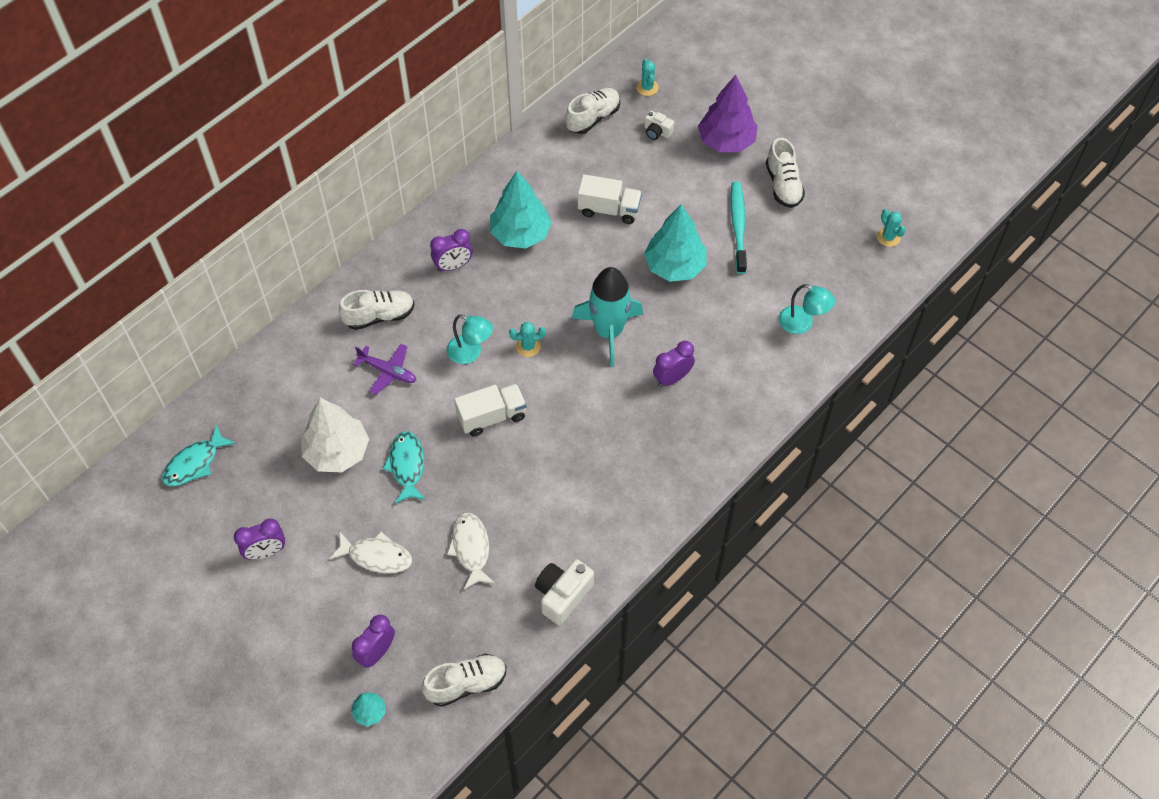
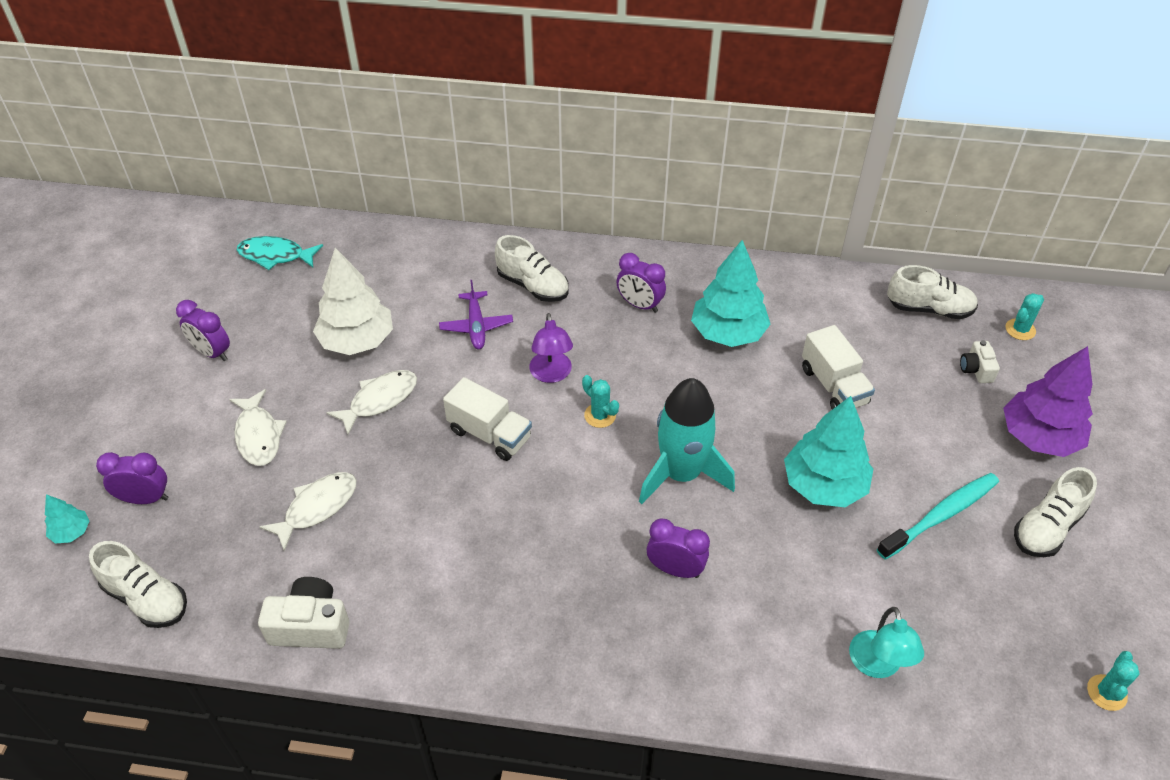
camera: 55 degrees right, 10 degrees down
turquoise fish [383,431,426,504] -> white fish [326,370,417,435]
turquoise lamp [447,315,493,364] -> purple lamp [529,313,573,383]

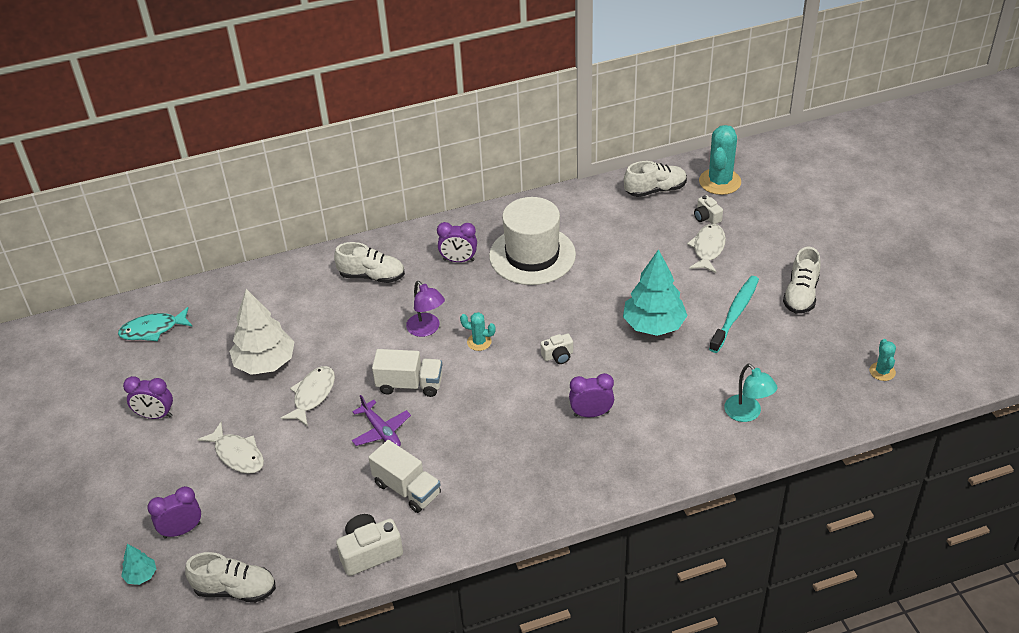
camera: 25 degrees left, 5 degrees down
white fish [259,472,357,551] -> white fish moved to [687,224,726,273]
purple plane [439,280,513,349] -> purple plane moved to [352,395,411,447]
turquoise rocket [639,378,735,504] -> white camera [541,334,573,364]
turquoise tree [691,240,770,347] -> white hat [489,197,576,285]
white truck [802,325,875,409] -> white truck moved to [368,440,441,513]
purple tree [1003,346,1093,457] -> none
turquoise cactus [1005,293,1044,340] -> turquoise cactus [699,125,741,195], size x1.92

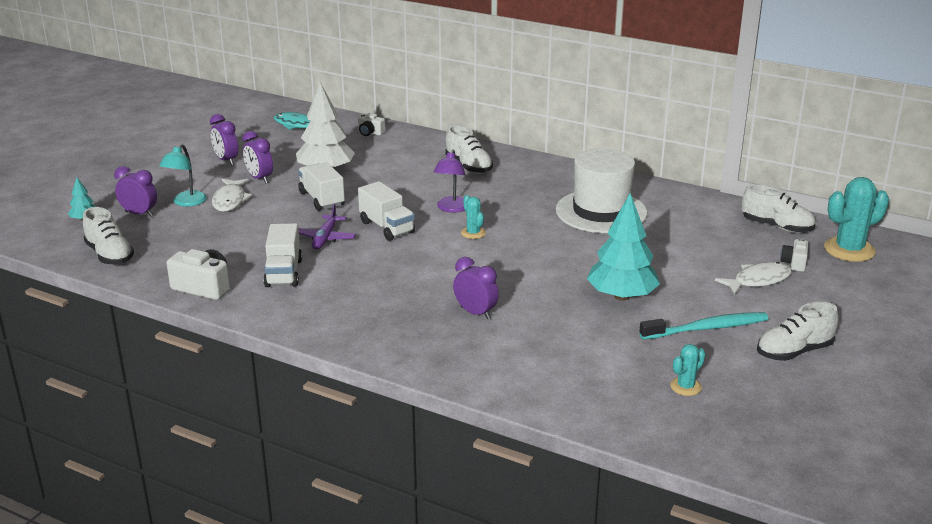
camera: 45 degrees right, 15 degrees down
white fish [281,366,335,426] -> white truck [298,162,345,211]
purple clock [437,222,477,262] -> purple clock moved to [242,131,273,184]
white camera [541,334,573,364] -> white camera moved to [358,113,385,136]
turquoise lamp [724,363,778,422] -> turquoise lamp moved to [159,144,207,207]
turquoise cactus [870,339,896,381] -> turquoise cactus moved to [670,344,706,396]

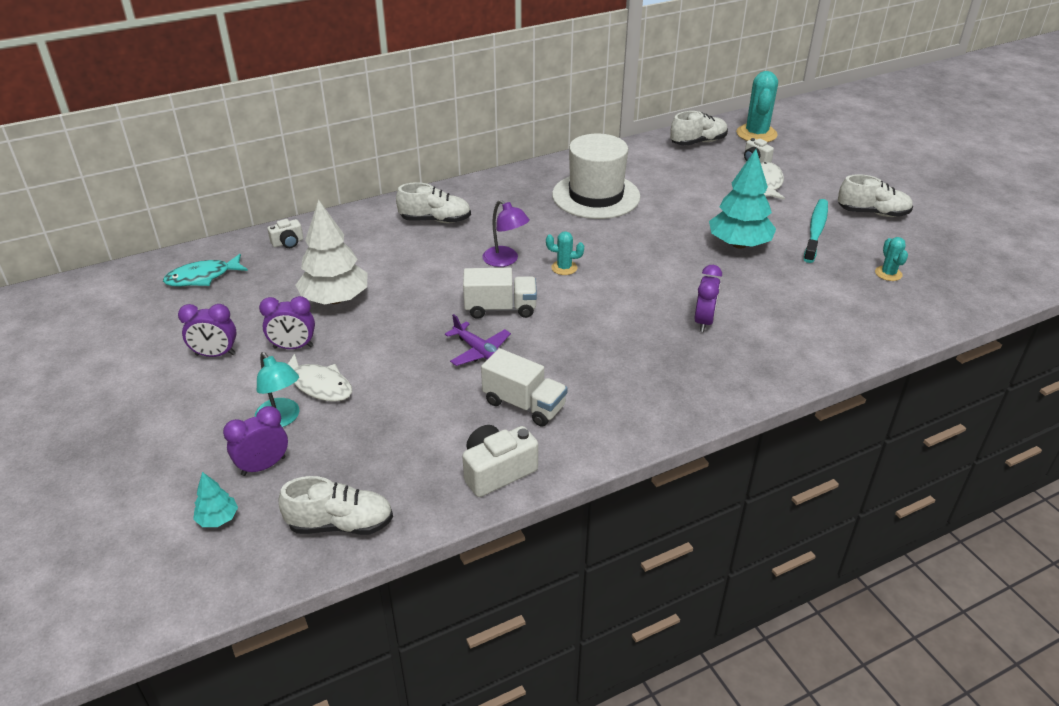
camera: 55 degrees left, 10 degrees up
white truck [298,162,345,211] -> none
purple clock [453,257,499,319] -> purple clock turned 120 degrees clockwise [694,265,722,332]
white shoe [757,301,839,361] -> white shoe turned 90 degrees counterclockwise [838,174,913,217]

